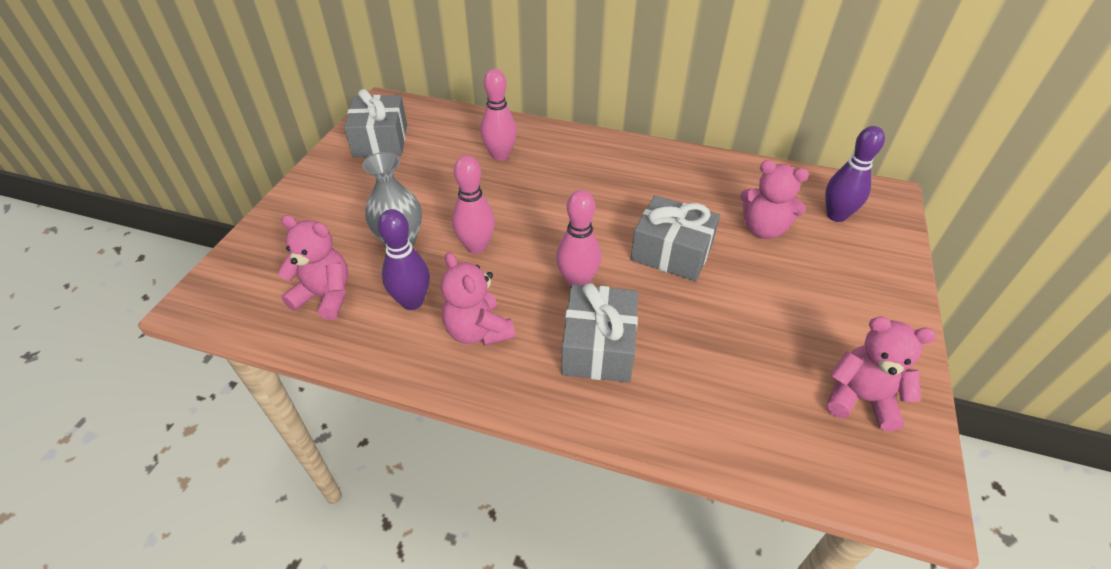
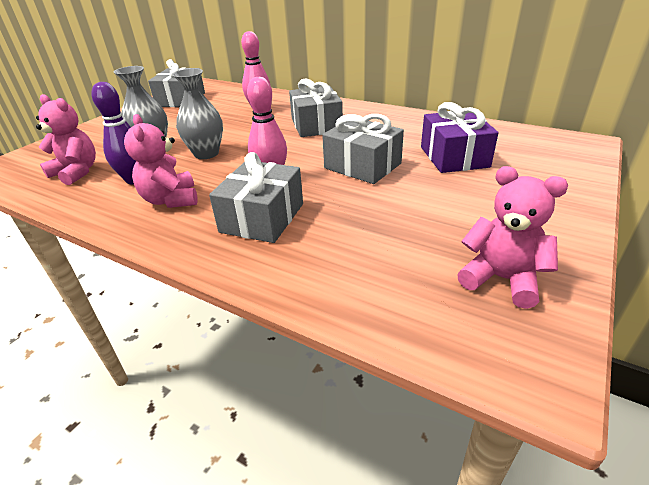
camera: 15 degrees right, 10 degrees down
pink bowling pin [452,155,495,254] -> grey vase [172,68,223,159]
pink teddy bear [740,160,809,239] -> purple gift [421,102,499,173]
purple bowling pin [825,126,885,222] -> none
none -> grey gift [289,78,343,137]

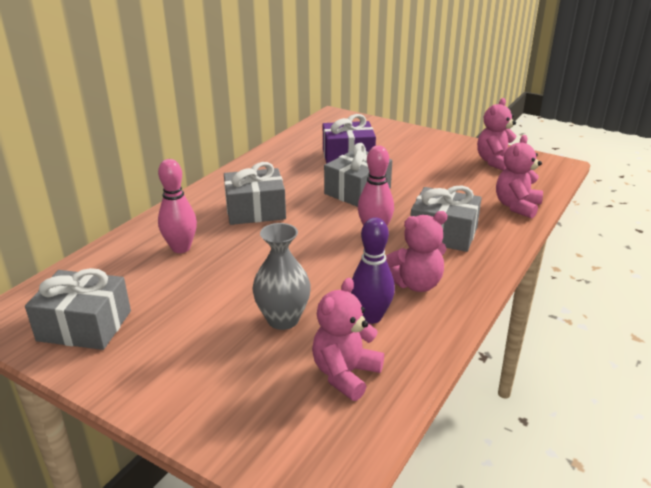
camera: 90 degrees left, 5 degrees down
grey vase [172,68,223,159] -> none
none -> pink teddy bear [496,135,543,218]

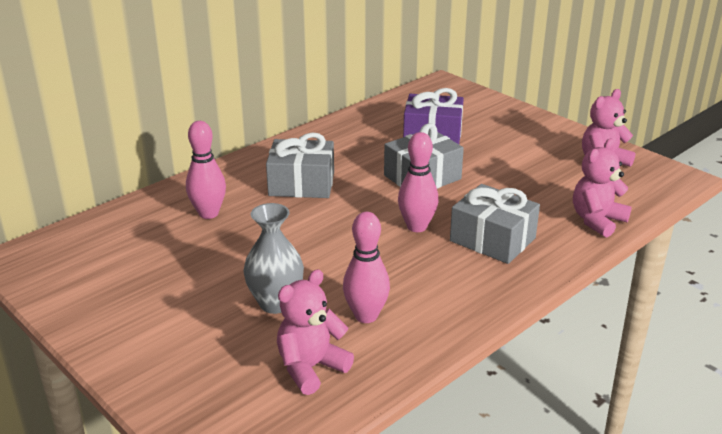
camera: 15 degrees right, 0 degrees up
grey gift [25,268,131,350] -> none
purple bowling pin [351,217,395,324] -> pink bowling pin [343,212,390,323]
pink teddy bear [386,211,448,292] -> none

